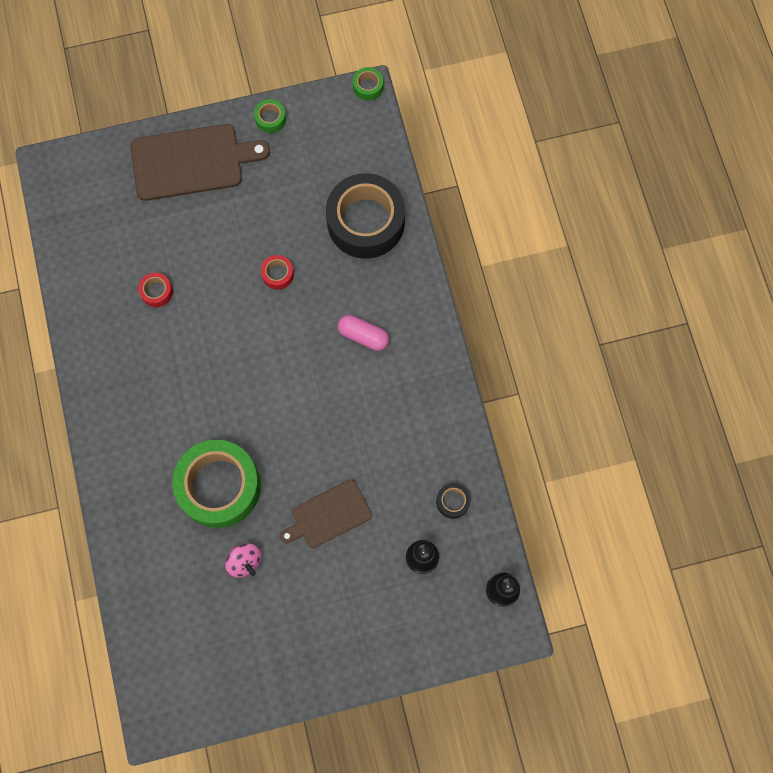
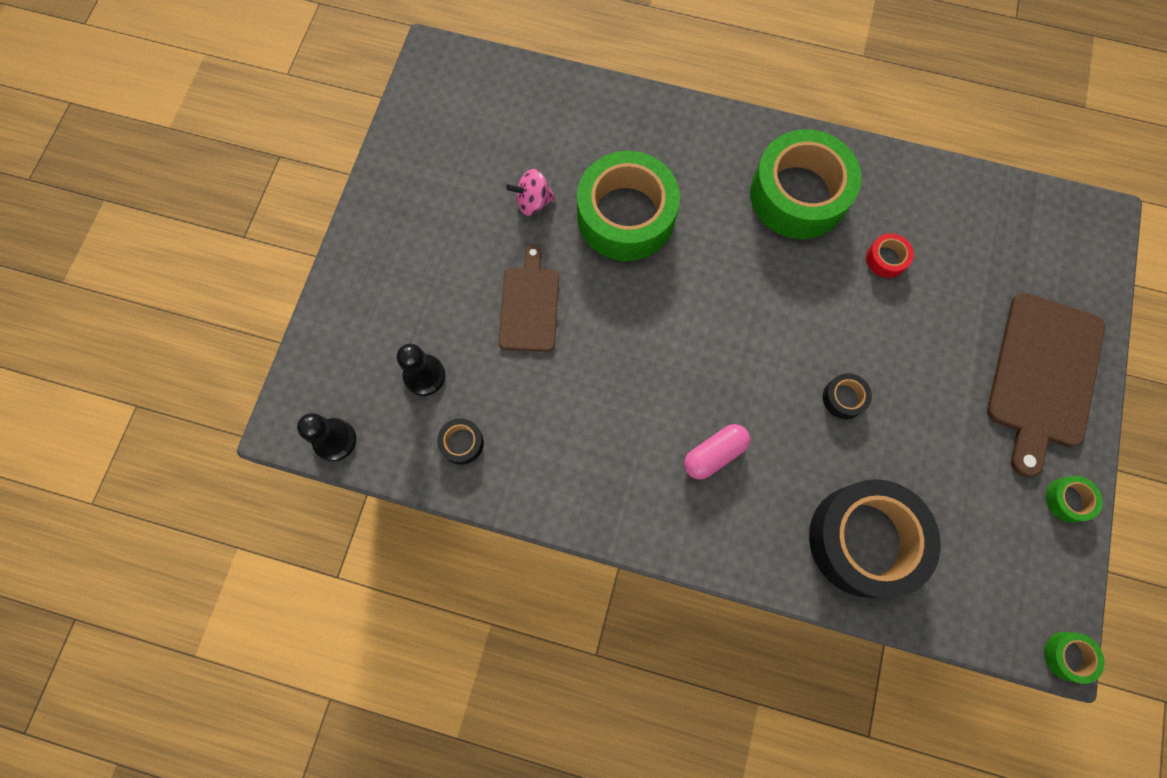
camera: 120 degrees right, 0 degrees up
red tape [261,255,294,290] -> black tape [823,373,872,419]
none -> green tape [750,129,862,239]

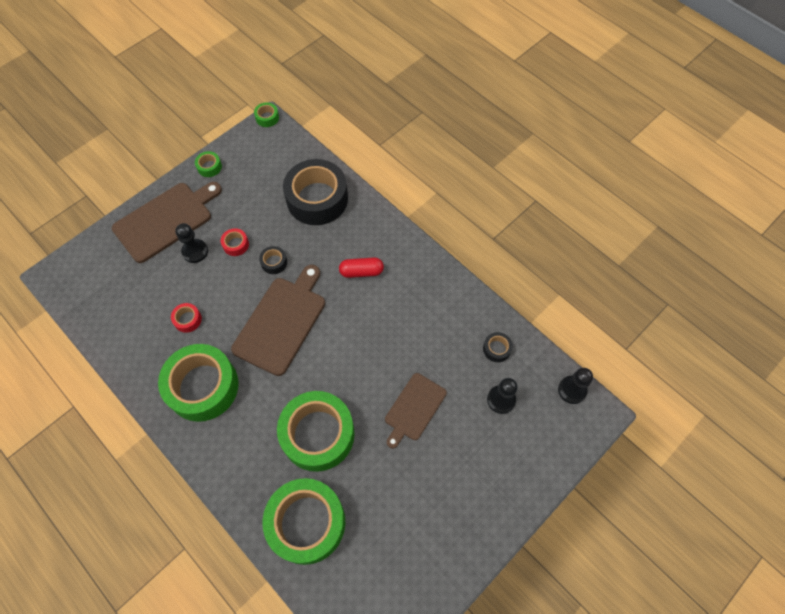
camera: 150 degrees left, 10 degrees down
pink spinning top [506,169,555,216] -> none
pink capsule [684,424,750,479] -> red capsule [339,258,384,278]
none -> black pawn [175,223,208,263]
none -> red tape [221,228,249,256]
none -> brown cutting board [231,265,325,376]
none -> green tape [263,478,345,565]

